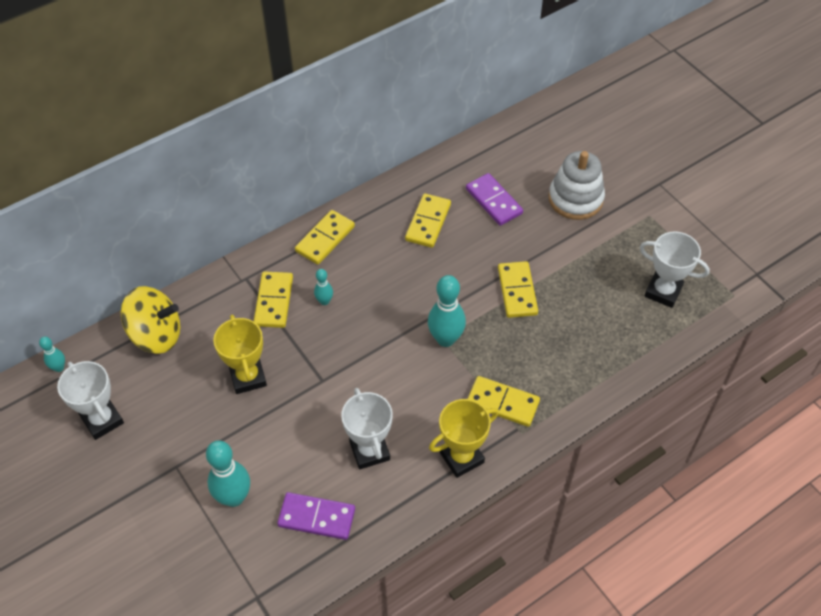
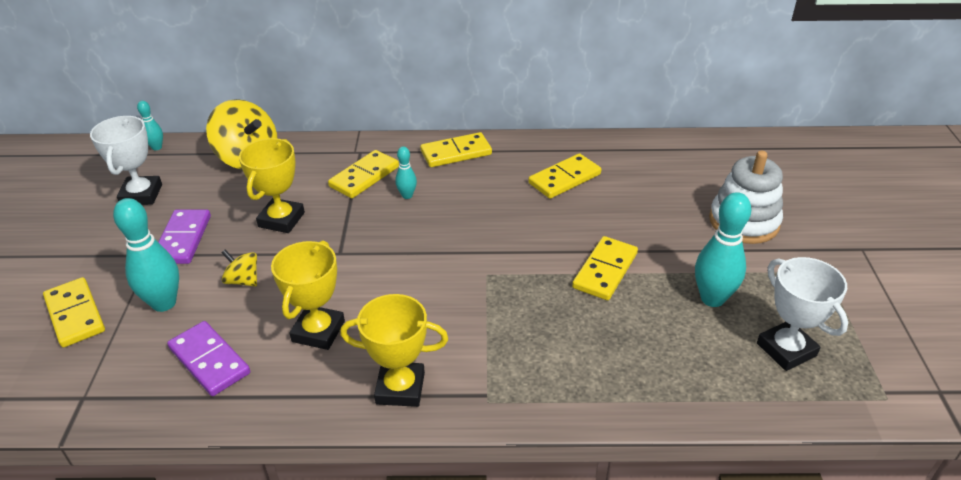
camera: 35 degrees right, 15 degrees down
white trophy [341,388,393,470] -> yellow trophy [271,240,345,350]
turquoise bowling pin [428,275,466,347] -> turquoise bowling pin moved to [695,192,751,307]
purple domino [466,173,523,226] -> purple domino moved to [159,210,211,264]
yellow domino [468,376,540,427] -> yellow domino moved to [43,277,105,348]
none -> yellow spinning top [222,250,257,286]

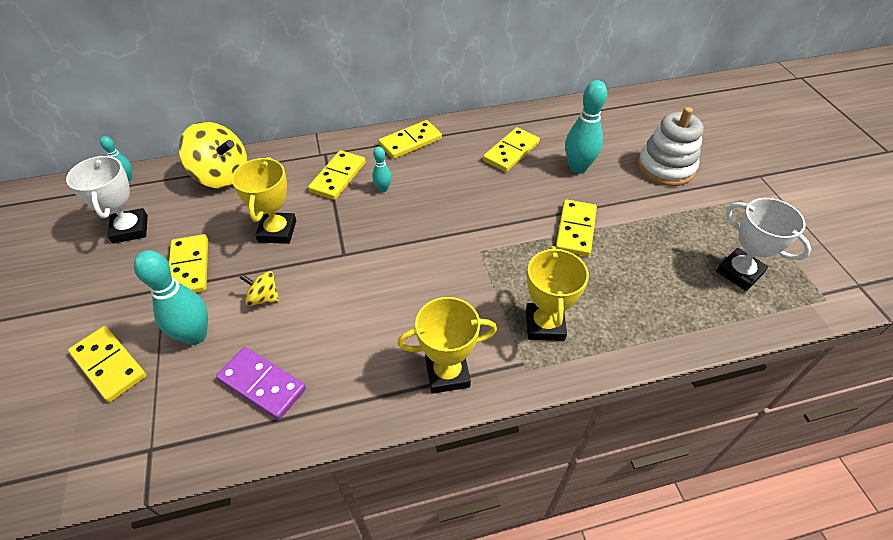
camera: 15 degrees left, 10 degrees up
purple domino [159,210,211,264] -> yellow domino [169,234,208,293]
yellow trophy [271,240,345,350] -> yellow trophy moved to [526,246,589,341]
turquoise bowling pin [695,192,751,307] -> turquoise bowling pin moved to [565,80,607,174]

